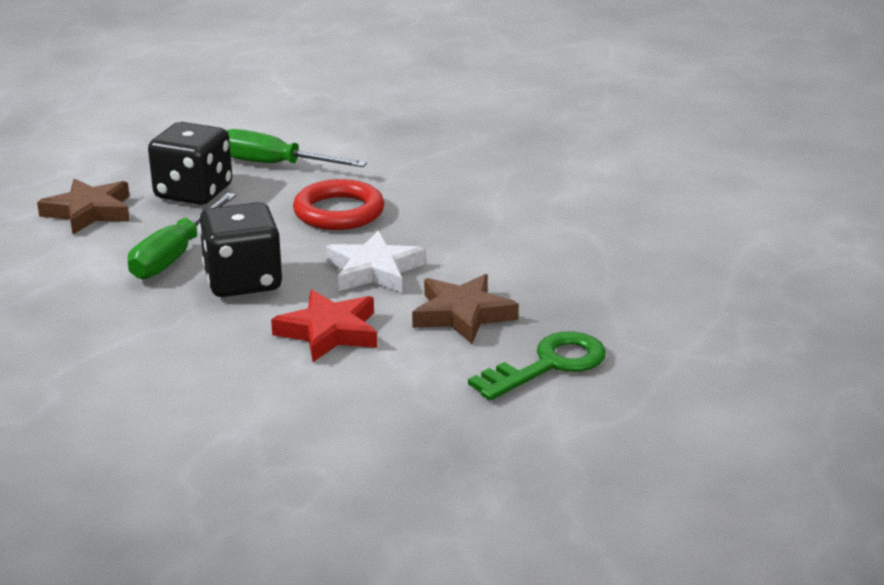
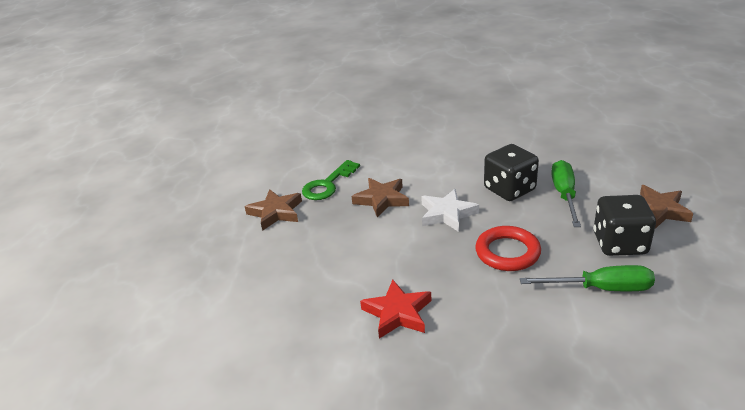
camera: 165 degrees right, 5 degrees up
red star [271,290,377,362] -> red star moved to [360,279,431,339]
none -> brown star [244,189,302,231]

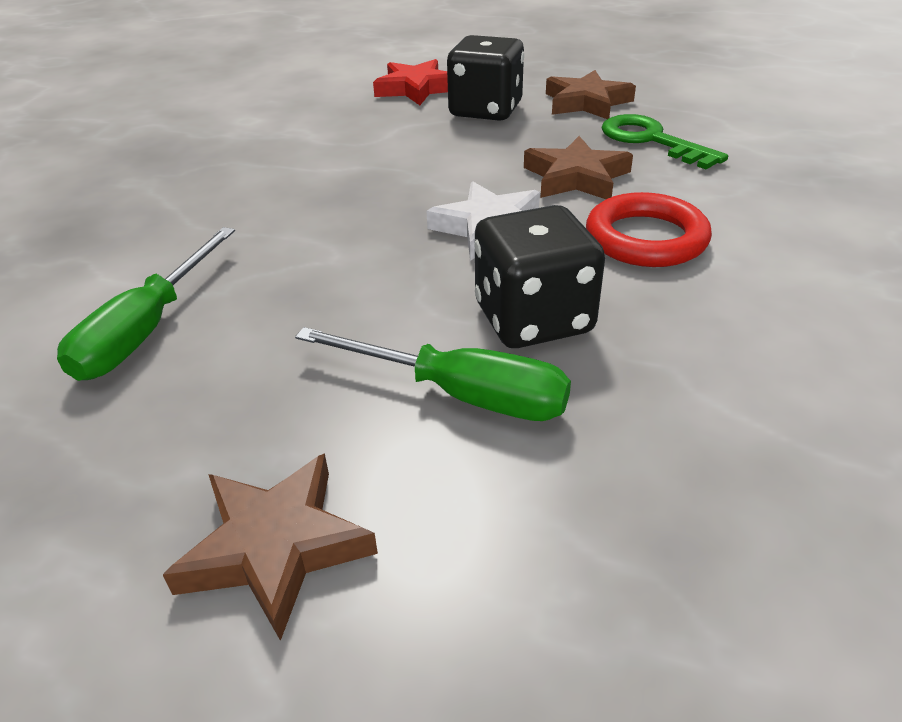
camera: 105 degrees right, 5 degrees up
red star [360,279,431,339] -> red star moved to [373,59,448,105]
red ring [475,226,541,271] -> red ring moved to [586,192,712,267]
black dice [594,195,656,256] -> black dice moved to [447,35,524,121]

